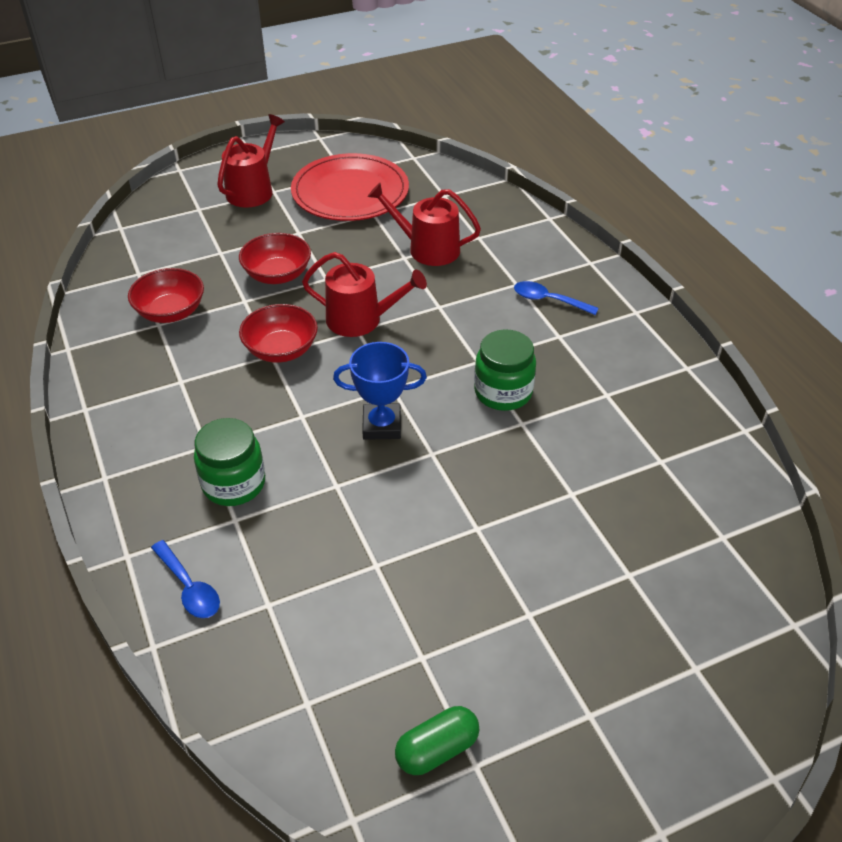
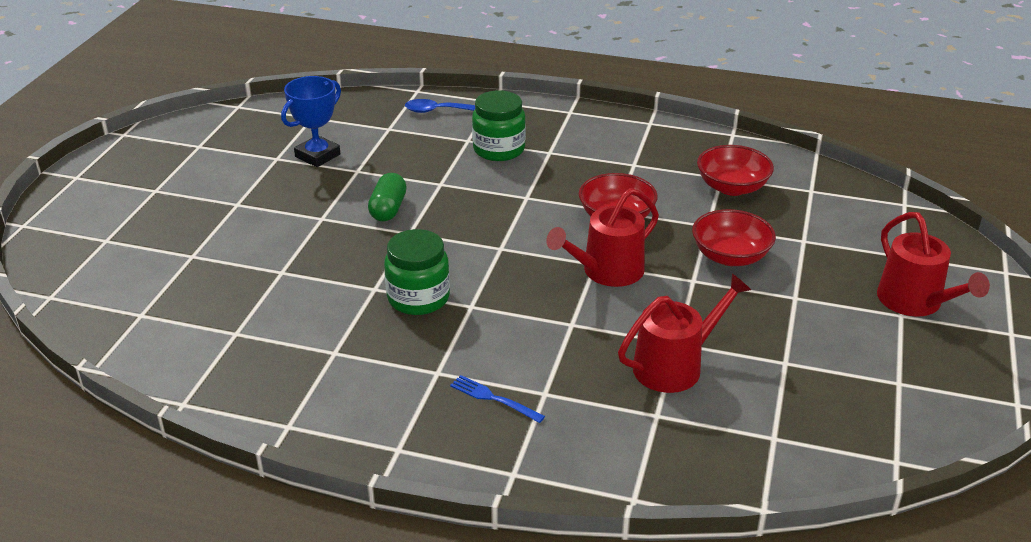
camera: 130 degrees right, 10 degrees down
red plate [291,153,409,221] -> none
blue trophy [333,342,427,440] -> blue trophy moved to [281,76,341,167]
green capsule [395,706,479,775] -> green capsule moved to [368,173,407,221]
blue spoon [514,281,599,315] -> blue fork [450,375,545,423]

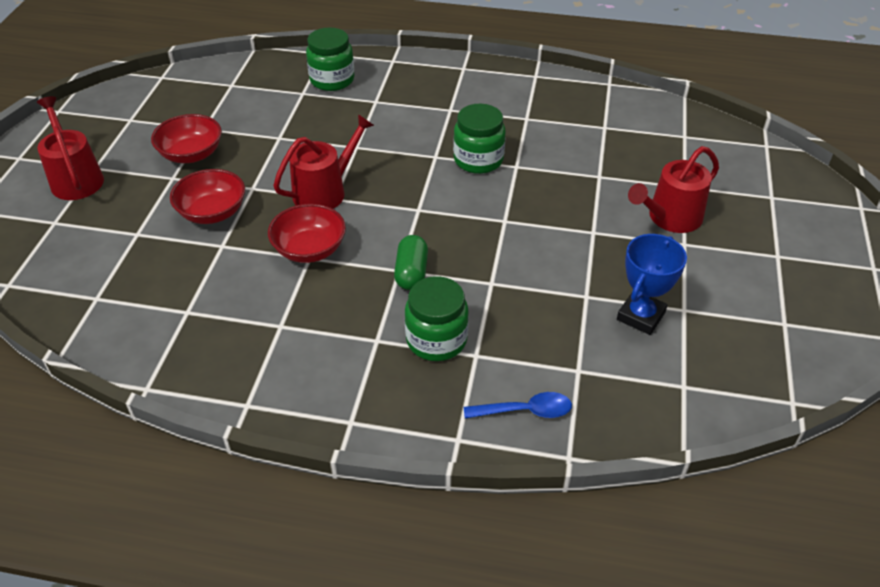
camera: 175 degrees right, 10 degrees up
green capsule [368,173,407,221] -> green capsule moved to [394,235,428,290]
blue fork [450,375,545,423] -> none
red watering can [618,274,751,393] -> red watering can moved to [628,146,719,233]
red bowl [697,145,774,196] -> red bowl moved to [151,114,222,163]
none -> green jar [306,27,355,91]

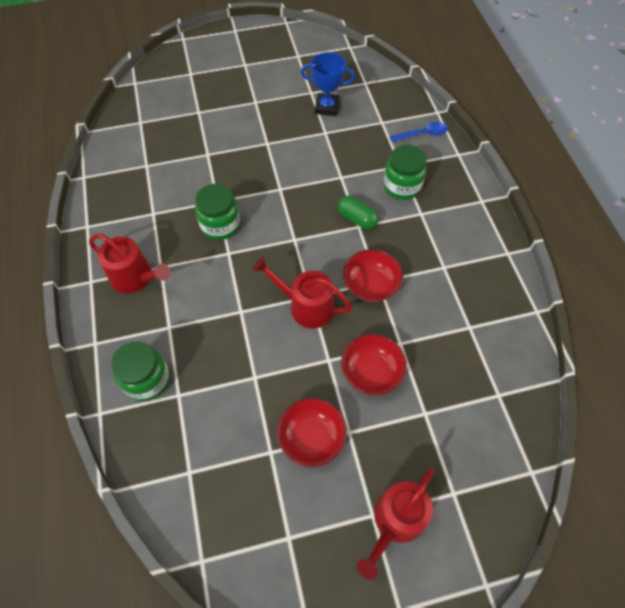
camera: 115 degrees left, 15 degrees up
green capsule [394,235,428,290] -> green capsule turned 60 degrees clockwise [337,196,379,230]
blue spoon [464,392,572,418] -> blue spoon turned 105 degrees clockwise [390,122,448,142]
red watering can [628,146,719,233] -> red watering can moved to [89,234,170,294]

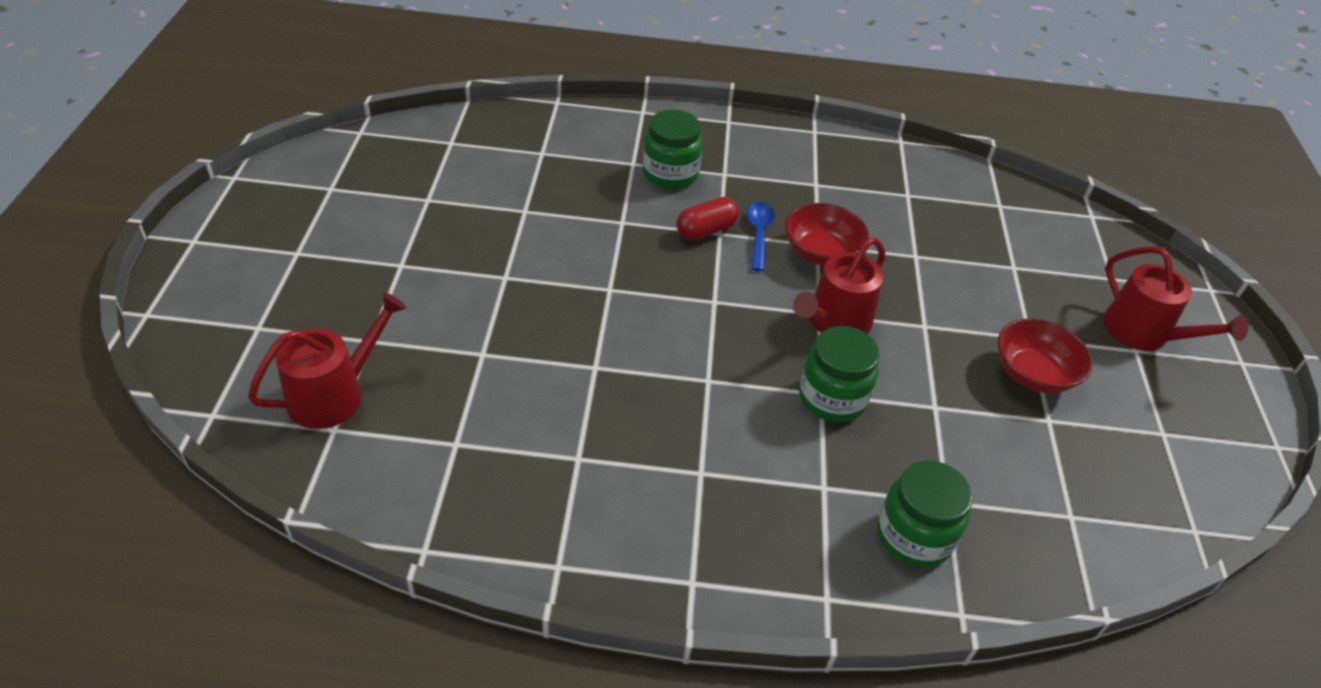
camera: 75 degrees left, 15 degrees down
red watering can [89,234,170,294] -> red watering can moved to [248,292,407,429]
green jar [195,184,240,240] -> green jar moved to [799,326,880,422]
blue trophy [301,52,355,116] -> none
green capsule [337,196,379,230] -> red capsule [677,197,739,240]
red bowl [341,334,407,395] -> none
blue spoon [390,122,448,142] -> blue spoon moved to [747,202,775,271]

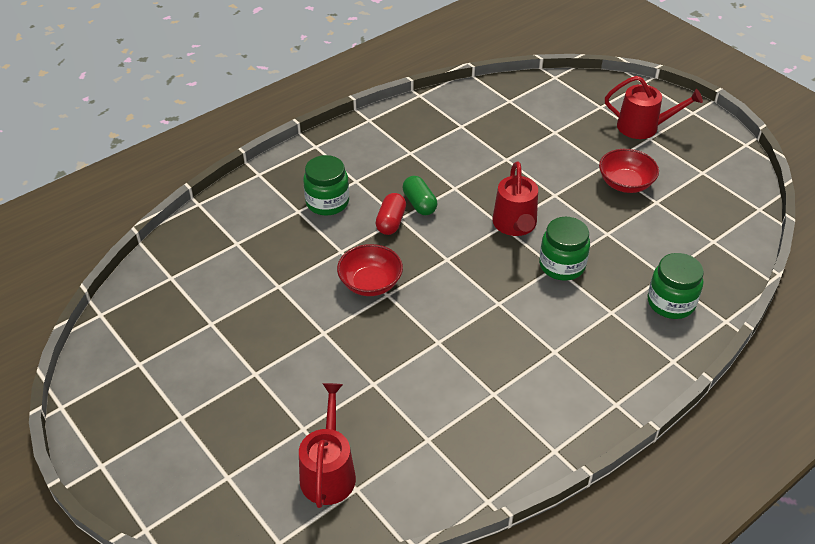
camera: 40 degrees left, 0 degrees up
blue spoon [747,202,775,271] -> green capsule [403,176,437,215]
red bowl [785,203,869,266] -> red bowl moved to [337,244,403,296]

